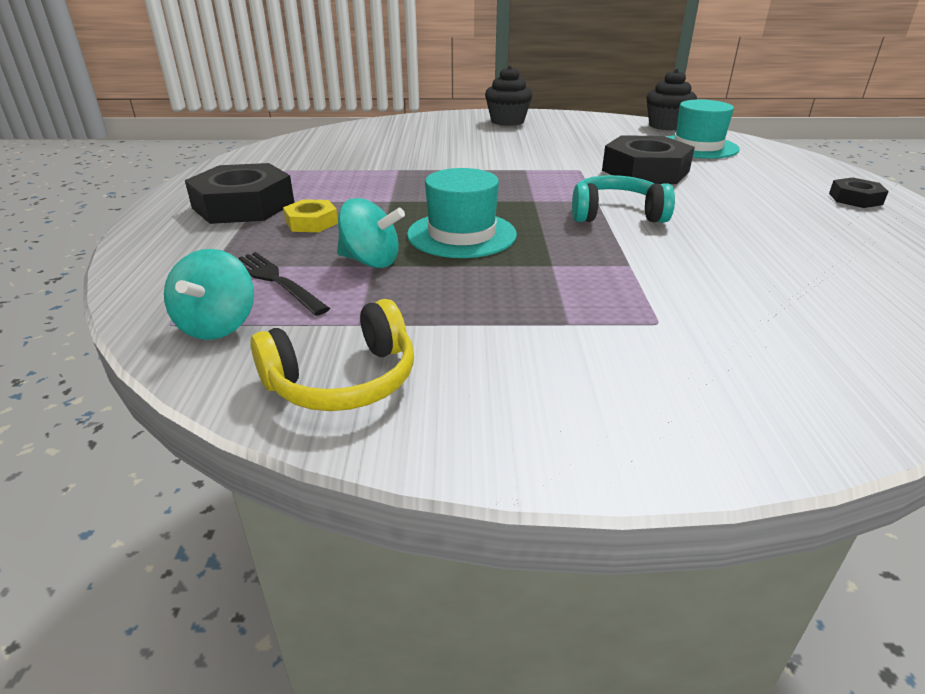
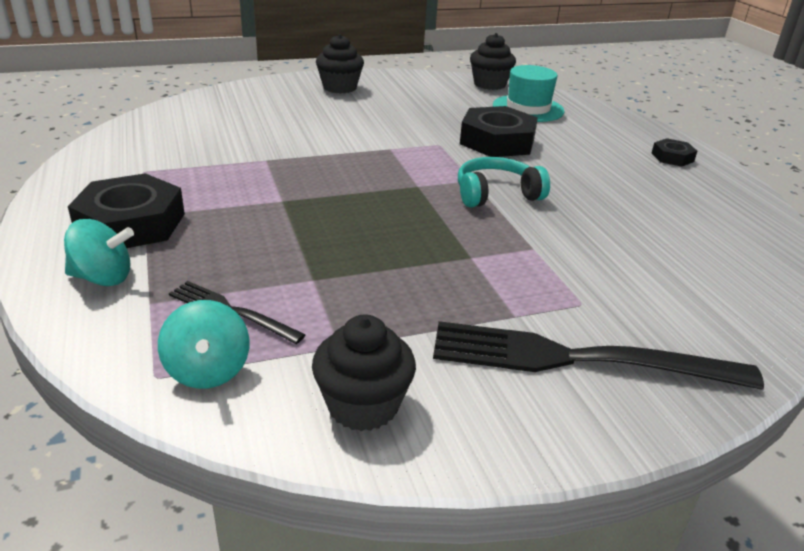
camera: 20 degrees left, 0 degrees up
yellow headphones [250,299,414,411] -> black cupcake [312,315,416,431]
yellow nut [283,199,338,232] -> none
turquoise spinning top [337,198,405,268] -> turquoise spinning top moved to [64,219,134,286]
turquoise hat [407,168,517,258] -> none
none -> black fork [433,321,764,390]

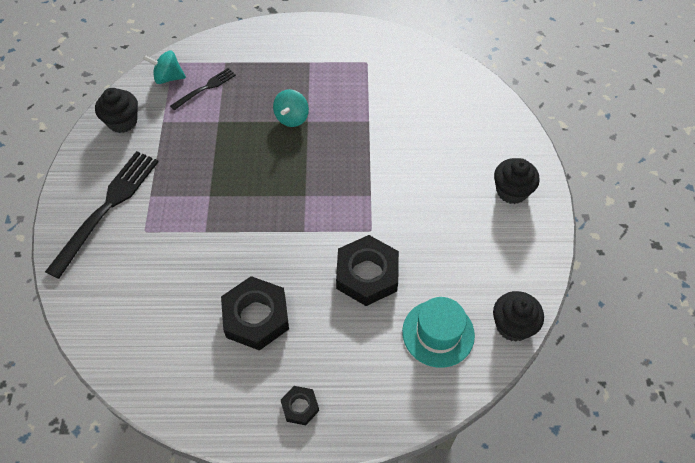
camera: 110 degrees right, 25 degrees up
turquoise spinning top [64,219,134,286] -> turquoise spinning top moved to [273,89,309,127]
black nut [68,173,185,248] -> black nut moved to [221,276,289,351]
turquoise headphones [458,157,550,208] -> none

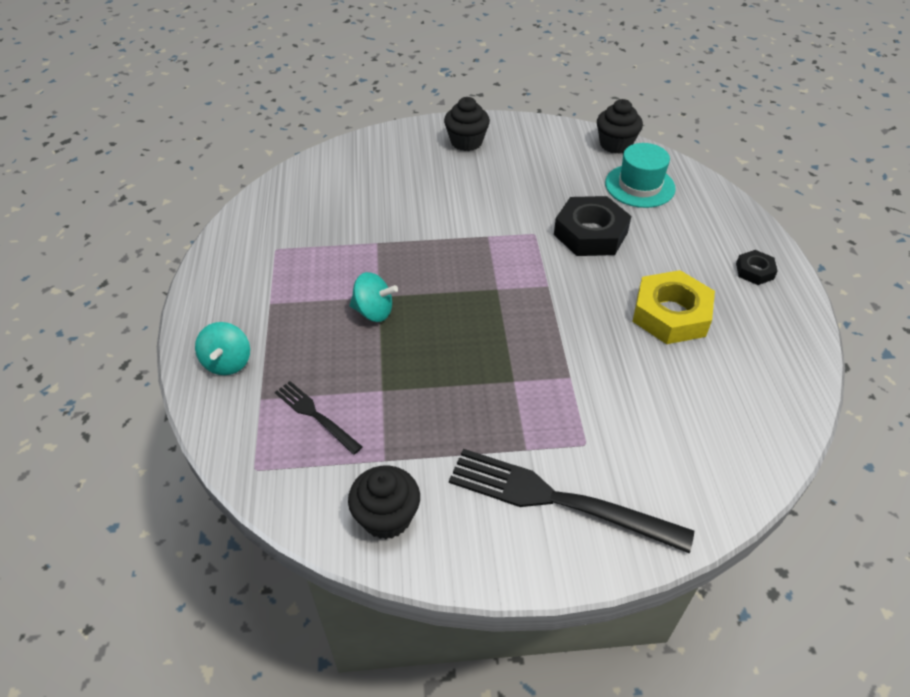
camera: 95 degrees left, 10 degrees down
turquoise spinning top [143,50,186,84] -> turquoise spinning top moved to [195,322,250,375]
black nut [221,276,289,351] -> yellow nut [632,270,715,344]

